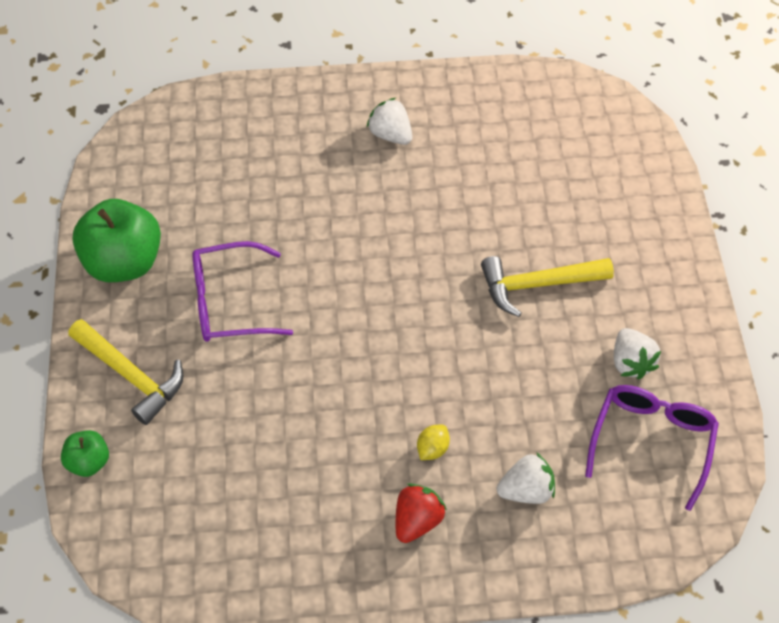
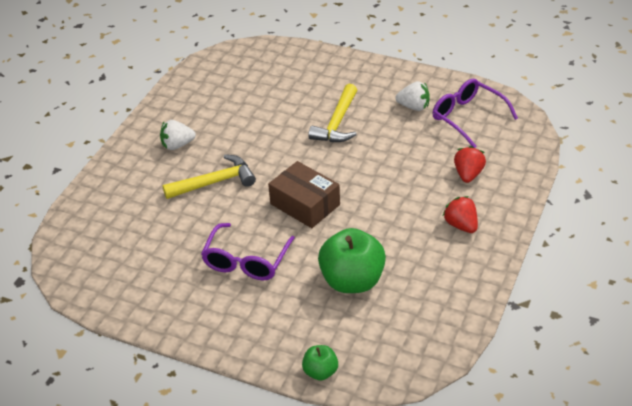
camera: 60 degrees left, 15 degrees down
yellow hammer [68,319,184,425] -> yellow hammer moved to [162,154,256,199]
green apple [72,199,161,282] -> green apple moved to [318,228,386,293]
yellow lemon [417,425,450,460] -> none
white strawberry [497,452,555,504] -> red strawberry [454,146,486,183]
none -> brown box [268,161,340,228]

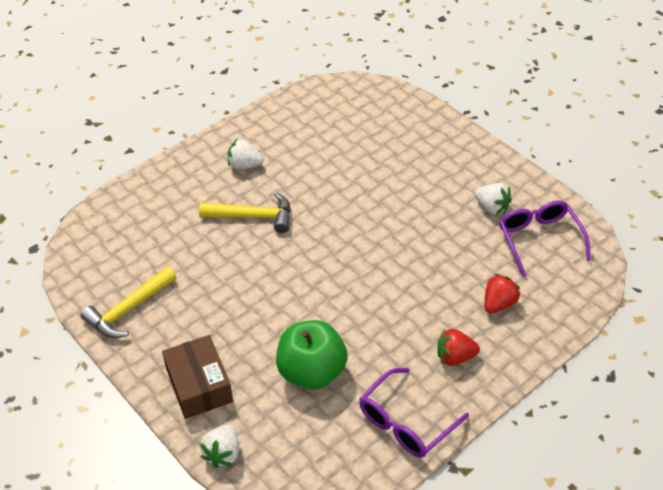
camera: 25 degrees right, 5 degrees up
purple glasses [201,223,295,280] -> purple glasses moved to [359,368,469,458]
brown box [268,161,340,228] -> brown box moved to [162,335,233,419]
green apple [302,345,338,381] -> white strawberry [200,424,239,468]
yellow hammer [308,84,357,142] -> yellow hammer moved to [81,266,176,338]
red strawberry [443,196,478,233] -> red strawberry turned 90 degrees counterclockwise [437,329,480,366]

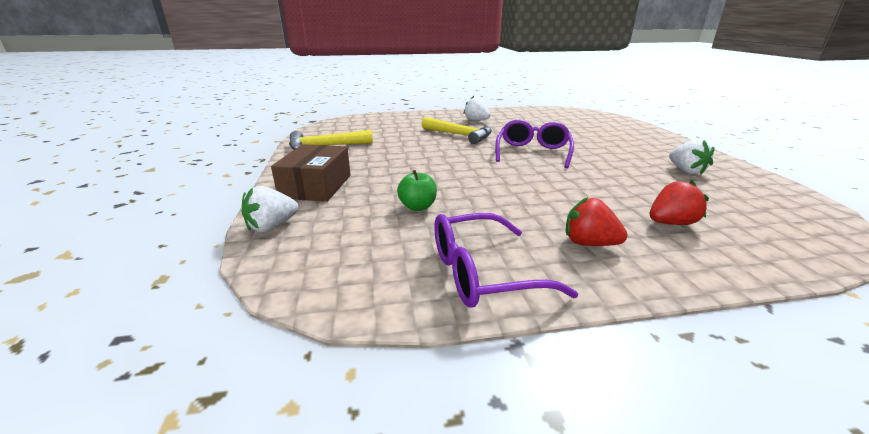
camera: 30 degrees right, 20 degrees down
green apple [276,320,348,390] -> green apple [397,170,437,211], size x0.50
purple glasses [499,200,591,277] -> purple glasses moved to [495,120,574,168]

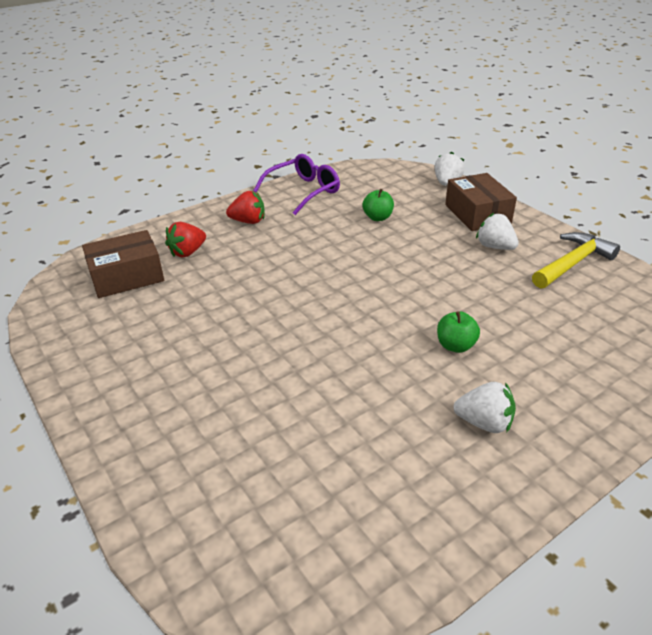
camera: 155 degrees right, 10 degrees up
yellow hammer [422,117,492,144] -> green apple [437,311,480,353]
purple glasses [495,120,574,168] -> none
white strawberry [669,139,715,174] -> white strawberry moved to [476,212,519,250]
none -> brown box [82,230,164,298]

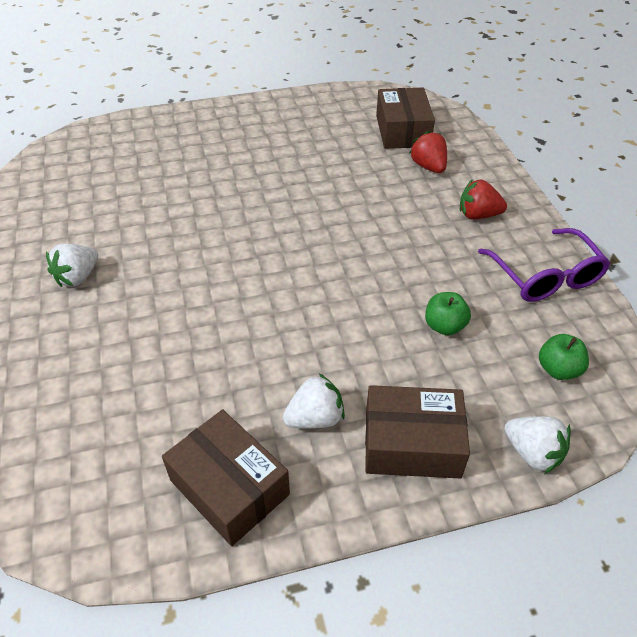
camera: 110 degrees right, 10 degrees up
red strawberry [226,191,265,224] -> red strawberry turned 75 degrees clockwise [460,179,507,219]
green apple [437,311,480,353] -> green apple moved to [539,334,589,380]
yellow hammer [532,232,620,289] -> brown box [162,409,290,546]

